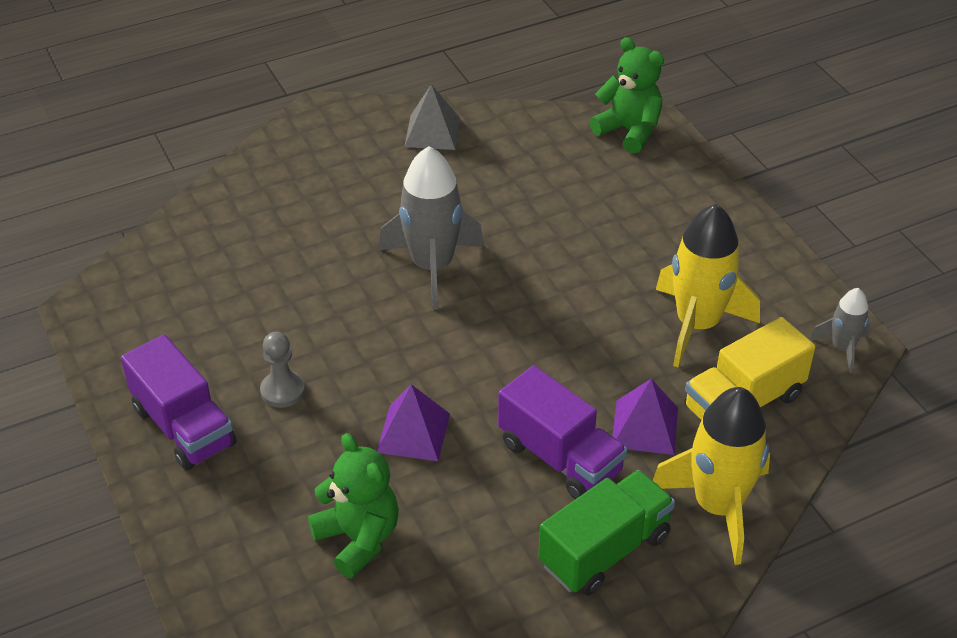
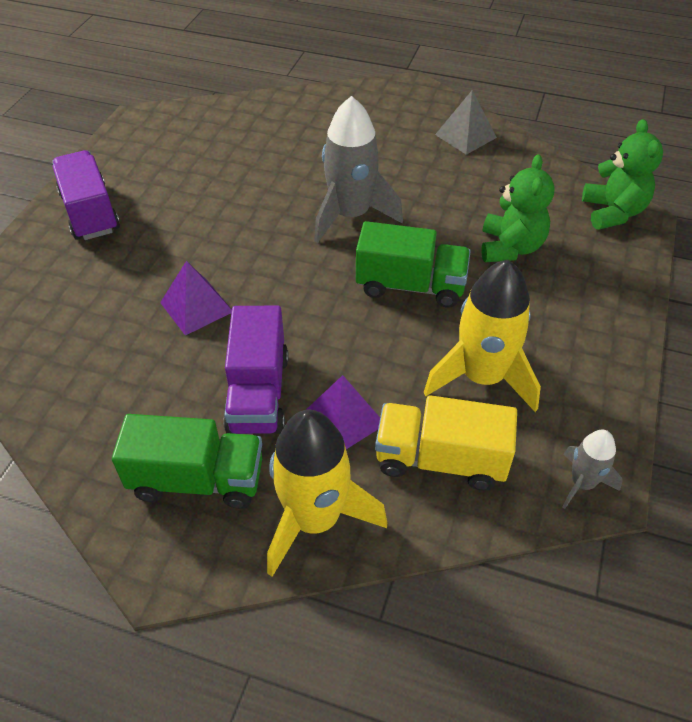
camera: 45 degrees right, 5 degrees up
purple truck [121,334,236,471] -> purple truck turned 150 degrees clockwise [52,150,120,240]
grey pawn [260,332,305,408] -> none
green teddy bear [308,433,399,578] -> green teddy bear moved to [481,154,555,262]
none -> green truck [356,221,471,308]

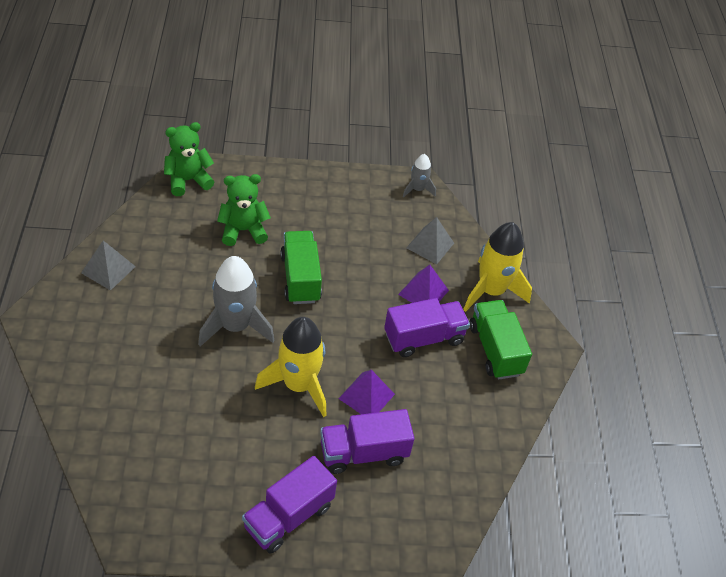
camera: 115 degrees left, 0 degrees up
yellow truck [375,395,517,491] -> grey pyramid [406,217,454,265]
yellow rocket [424,260,541,412] -> yellow rocket moved to [255,317,326,417]
none -> purple truck [320,409,414,474]

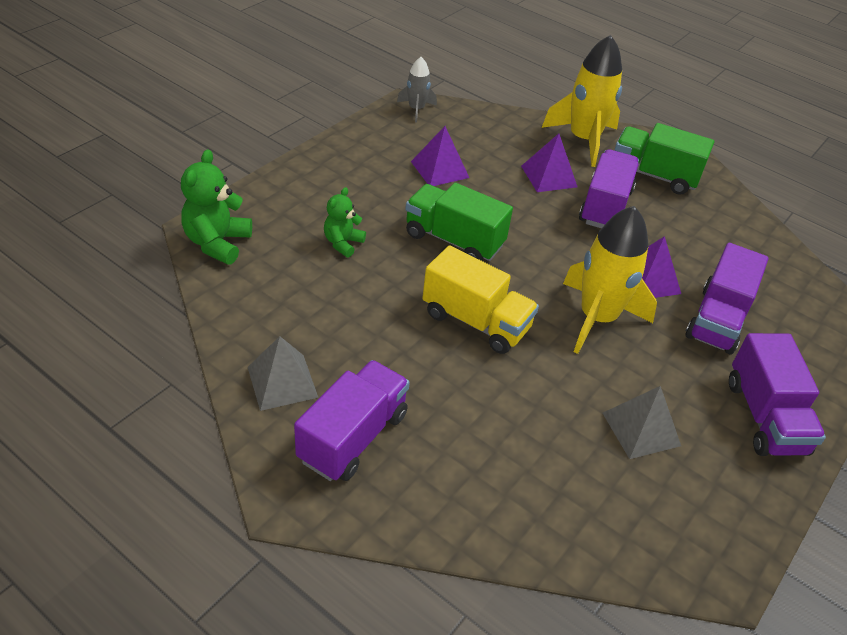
camera: 50 degrees left, 5 degrees down
grey rocket [198,256,275,346] -> yellow truck [422,245,539,354]
green teddy bear [217,174,271,246] -> green teddy bear [324,187,366,258], size x0.63
grey pyramid [406,217,454,265] -> grey pyramid moved to [603,386,681,459]
none -> purple truck [294,360,410,481]
none -> purple pyramid [411,126,469,186]

